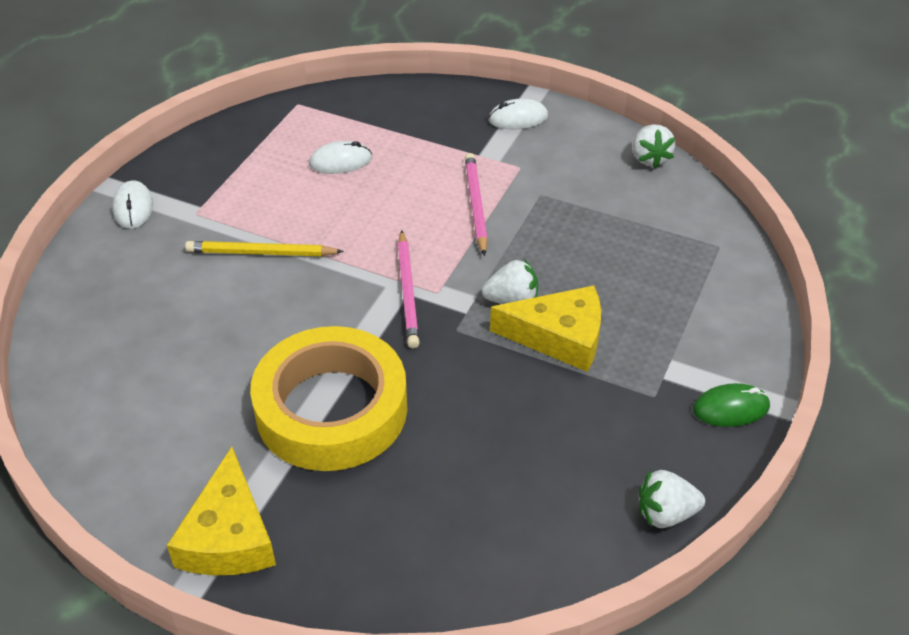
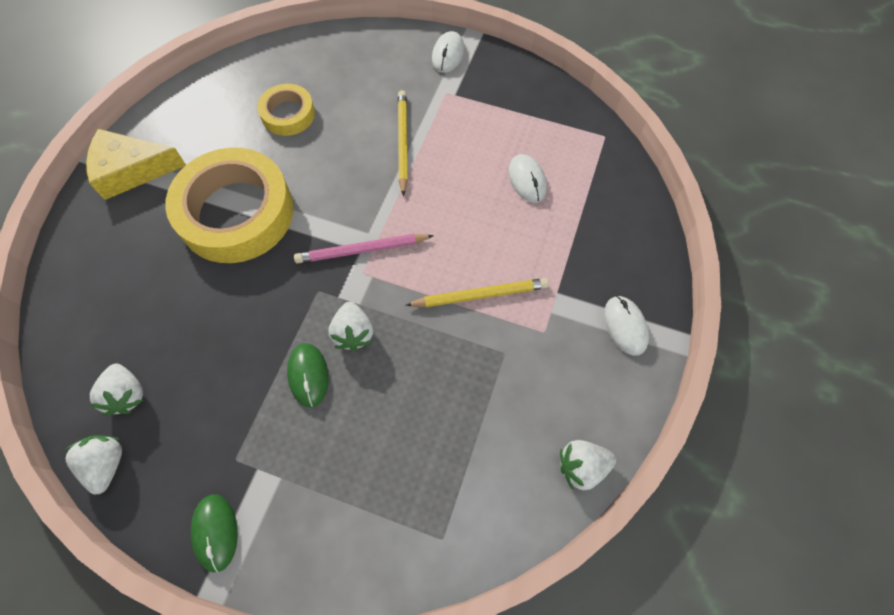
camera: 85 degrees right, 20 degrees up
white mouse [112,181,153,229] -> white mouse turned 60 degrees counterclockwise [432,31,464,73]
pink pencil [465,153,488,256] -> yellow pencil [406,278,549,307]
yellow cheese [490,285,601,372] -> green mouse [287,343,329,407]
none -> white strawberry [90,364,143,416]
none -> yellow tape [257,84,315,136]

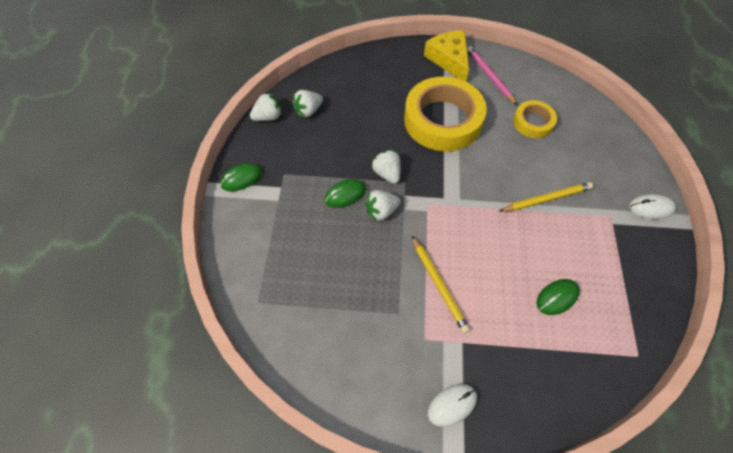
camera: 75 degrees right, 5 degrees down
pink pencil [294,234,434,264] -> pink pencil moved to [467,46,517,105]
white mouse [508,154,547,203] -> green mouse [536,279,580,315]
white strawberry [560,440,616,490] -> white strawberry moved to [371,150,401,184]

